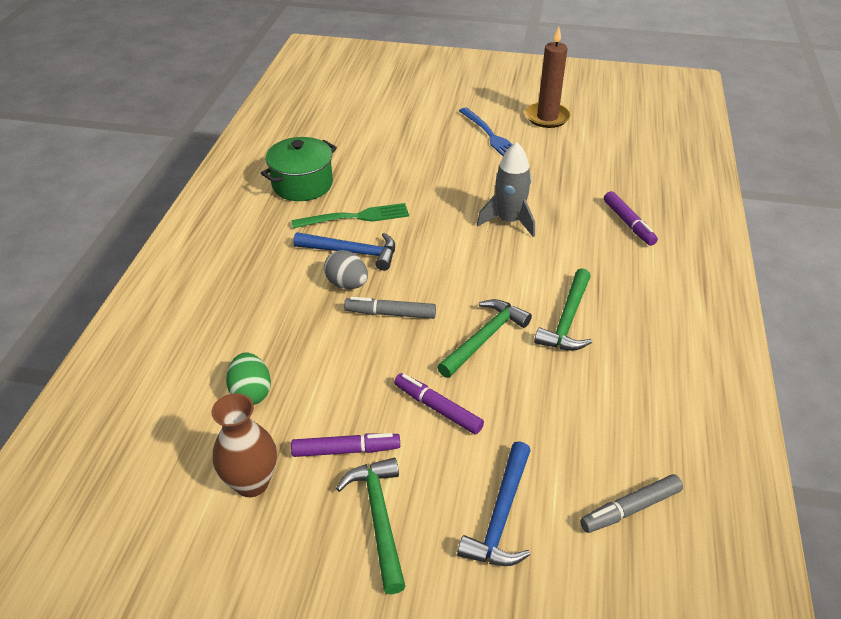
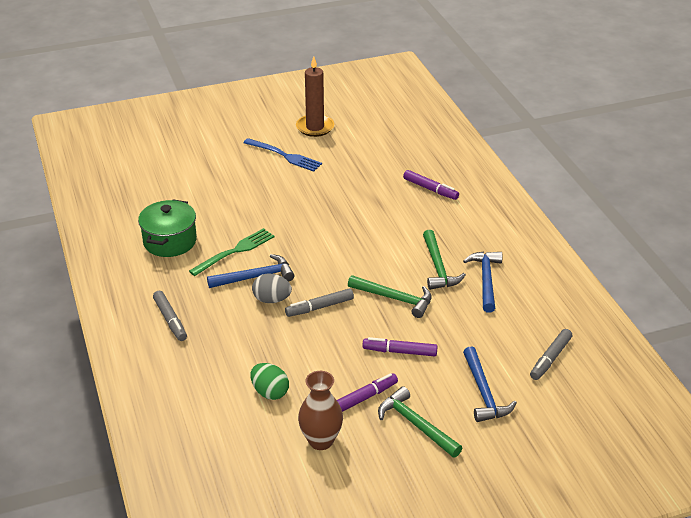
camera: 30 degrees left, 5 degrees down
green hammer [437,299,532,378] -> green hammer turned 105 degrees clockwise [348,275,432,318]
grey rocket [477,142,535,237] -> none
none -> grey marker [153,291,187,341]
none -> blue hammer [463,252,503,313]

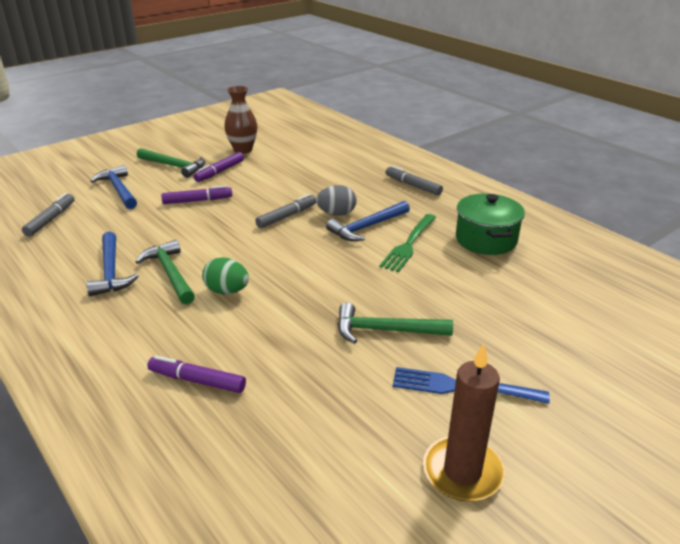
camera: 160 degrees right, 5 degrees down
green egg [251,363,289,400] -> green egg moved to [202,257,249,294]
green hammer [348,275,432,318] -> green hammer moved to [338,302,453,344]

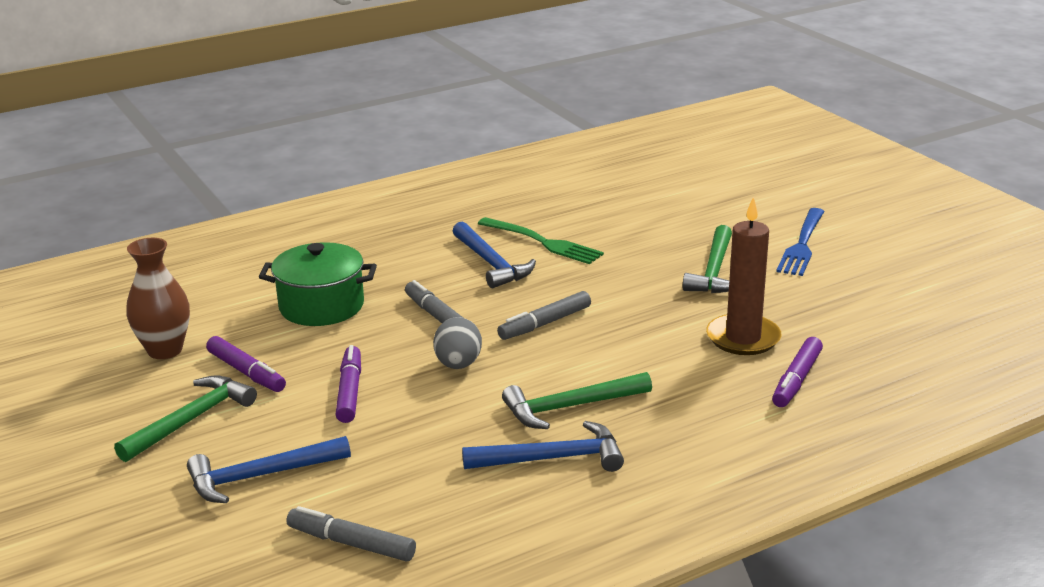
camera: 80 degrees left, 5 degrees down
green egg [202,257,249,294] -> none
grey egg [316,185,356,216] -> grey egg moved to [433,317,482,369]
grey marker [385,165,443,196] -> grey marker moved to [497,291,591,340]
brown candle [423,343,504,501] -> brown candle moved to [706,197,781,355]
green pot [456,194,525,255] -> green pot moved to [259,242,377,326]

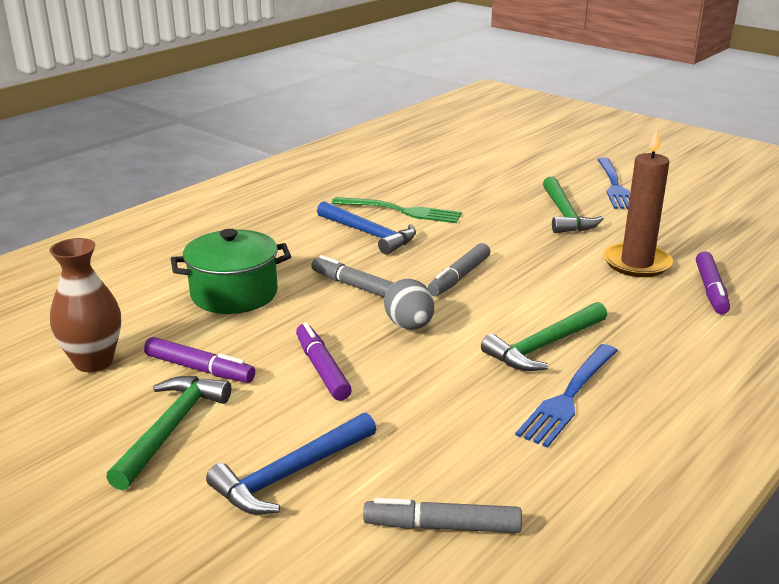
camera: 20 degrees left, 0 degrees up
blue hammer [462,421,624,472] -> blue fork [515,344,618,448]

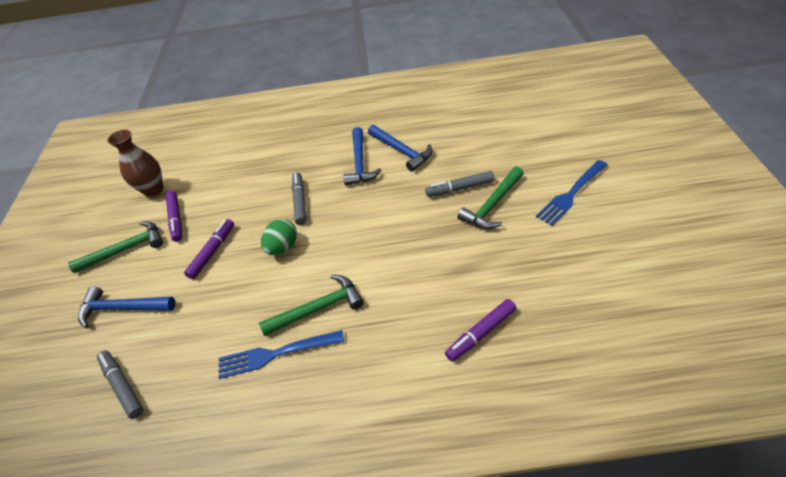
camera: 50 degrees right, 20 degrees up
green pot [171,229,291,314] -> none
green fork [332,197,462,223] -> blue hammer [368,125,432,172]
grey egg [384,279,434,330] -> green egg [261,219,297,255]
grey marker [428,243,490,297] -> grey marker moved to [425,171,495,197]
green hammer [481,302,607,371] -> green hammer turned 150 degrees clockwise [259,275,364,336]
brown candle [604,129,673,277] -> none

